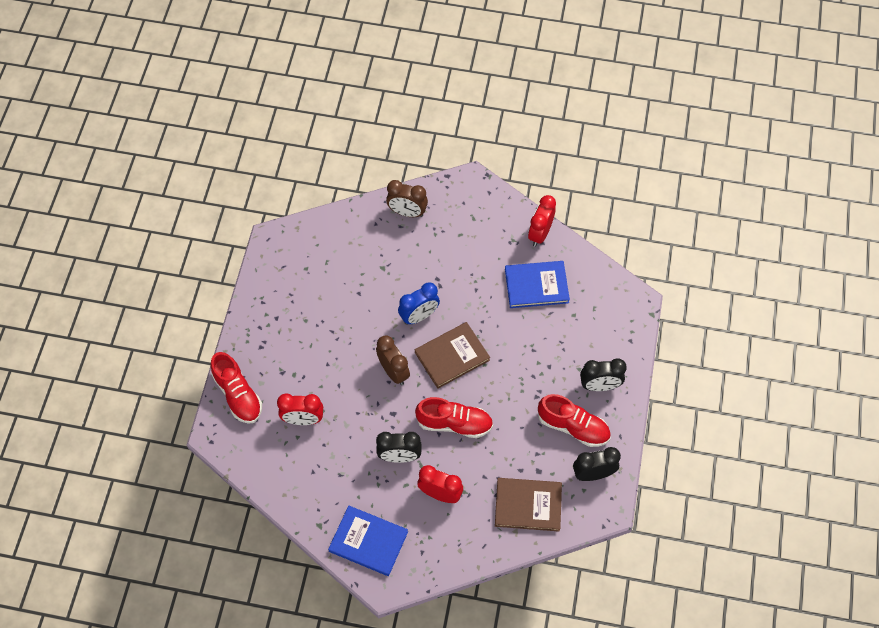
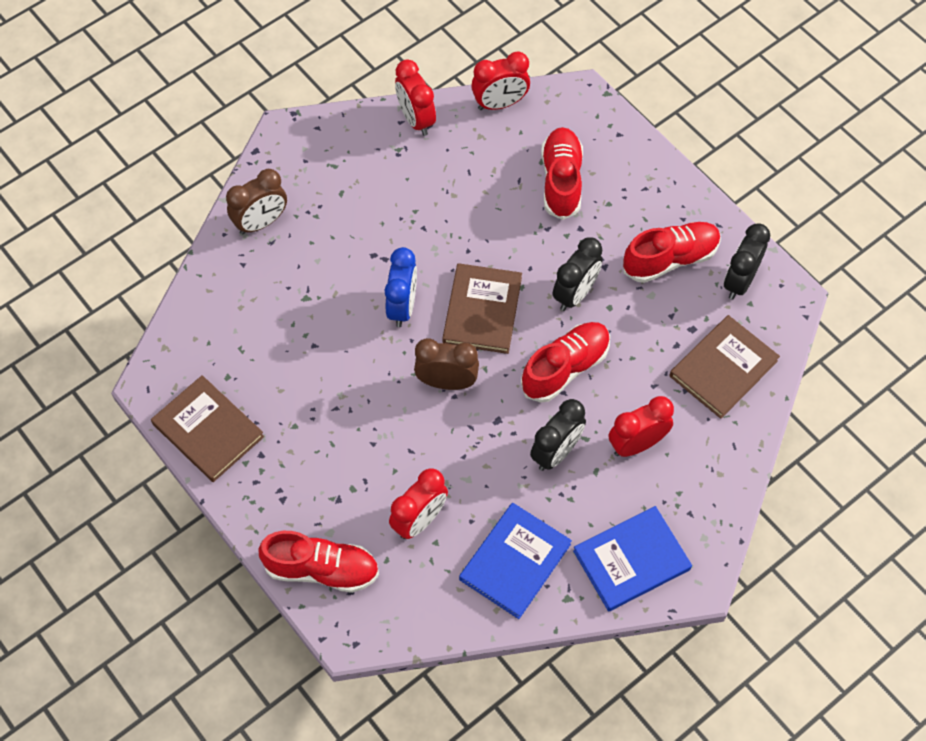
camera: 50 degrees left, 0 degrees up
blue book [505,261,570,308] -> blue book moved to [459,503,572,619]
black clock [580,358,627,391] -> black clock moved to [553,237,603,311]
none -> brown book [151,375,264,482]
none -> red clock [471,52,530,110]
none -> red shoe [541,127,583,220]

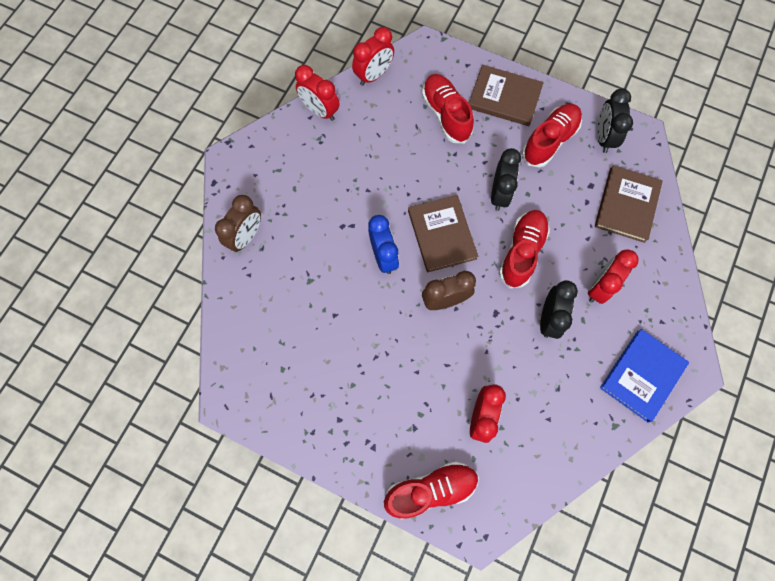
camera: 25 degrees left, 10 degrees up
brown book [151,375,264,482] -> brown book moved to [469,65,544,126]
blue book [459,503,572,619] -> none

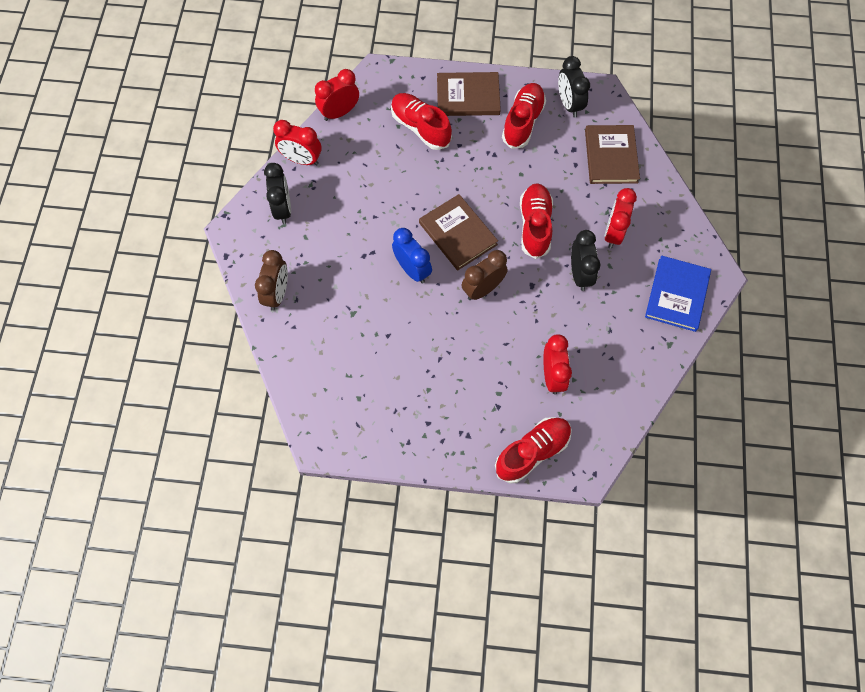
camera: 20 degrees left, 5 degrees down
red clock [352,27,394,86] -> red clock turned 150 degrees counterclockwise [315,69,359,121]
black clock [491,148,521,211] -> black clock moved to [264,163,291,224]

